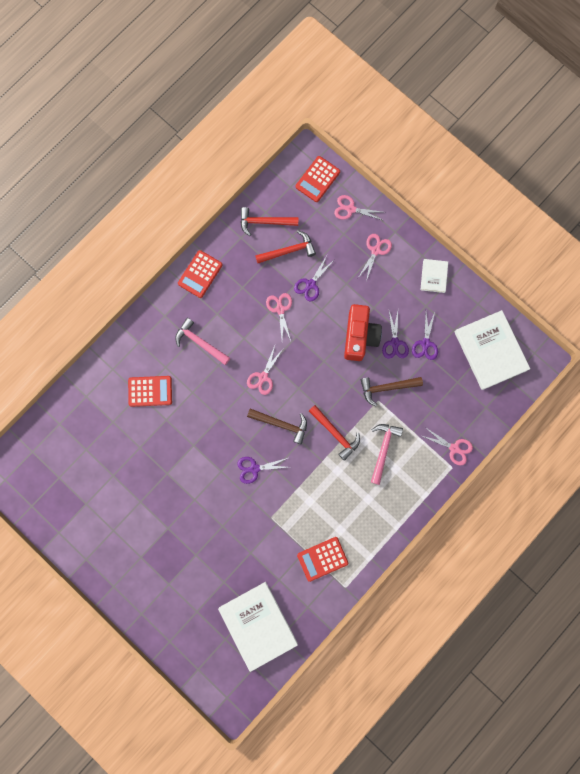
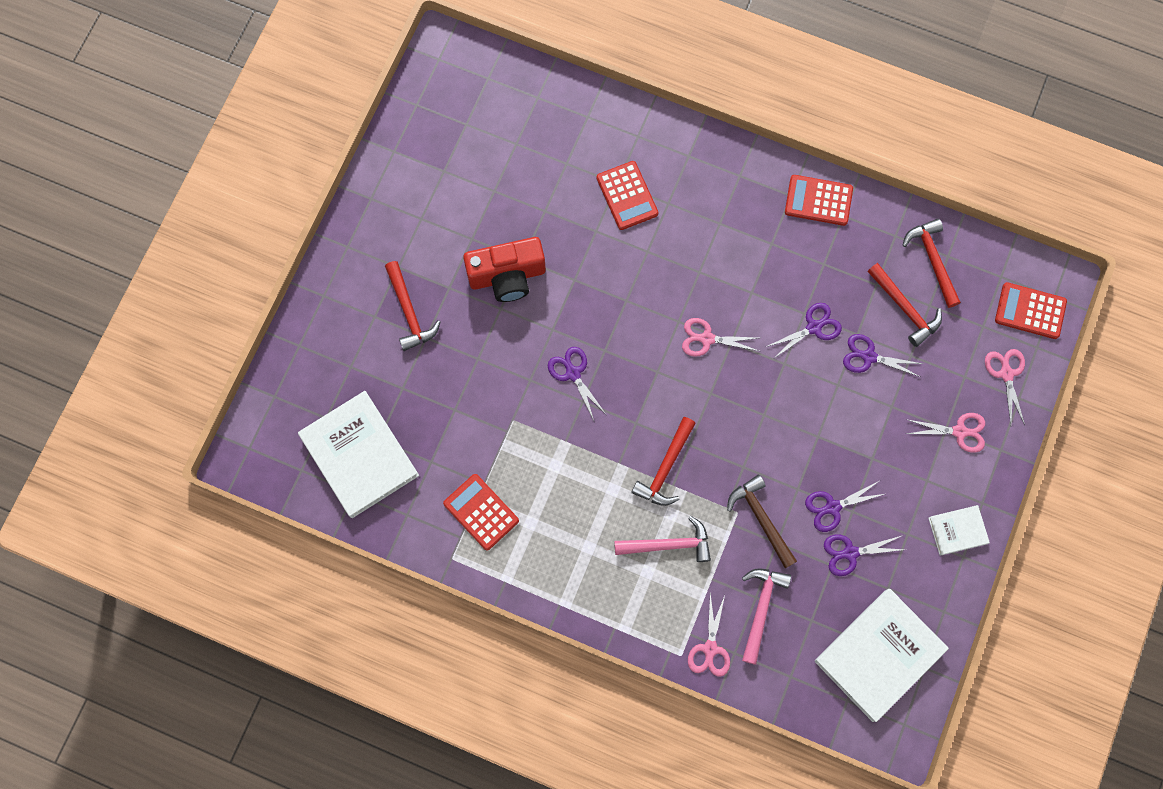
camera: 70 degrees right, 5 degrees down
pink hammer [175,318,230,365] -> pink hammer moved to [742,568,791,665]
white book [218,582,298,672] -> white book turned 75 degrees counterclockwise [298,391,419,518]
brown hammer [247,408,307,444] -> none
pink scissors [266,293,292,341] -> purple scissors [766,303,842,359]
red camera [344,304,382,361] -> red camera moved to [463,237,546,302]
none -> red hammer [385,261,441,351]

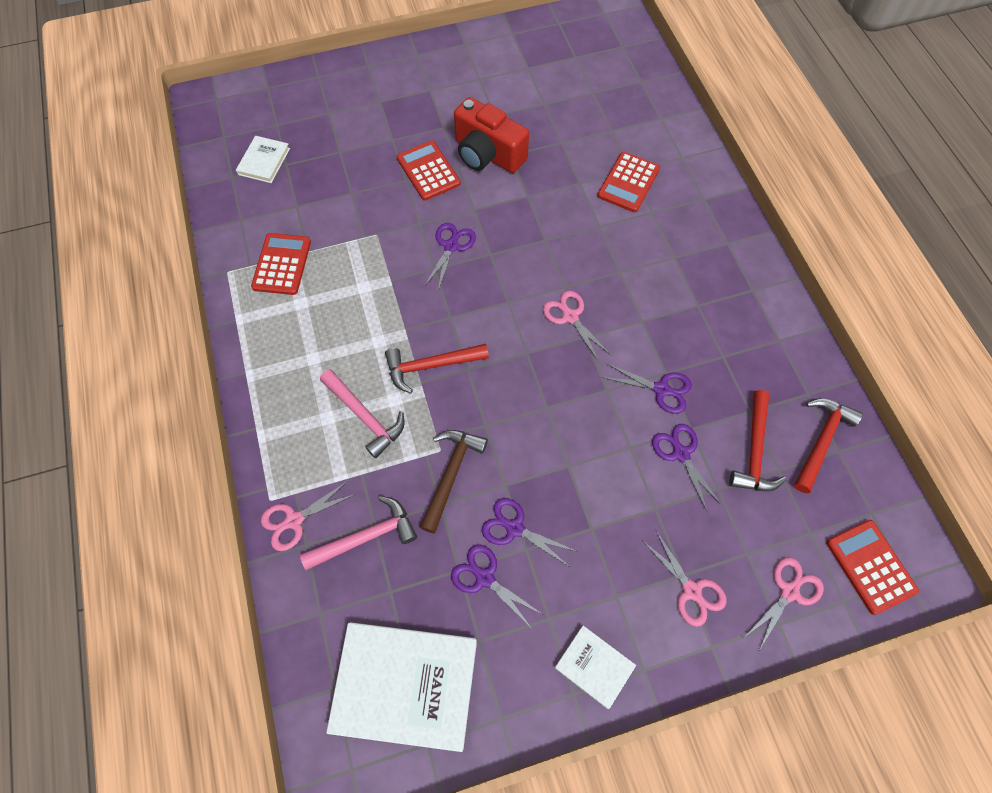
camera: 50 degrees right, 10 degrees down
white book [298,391,419,518] -> white book [236,136,290,183], size x0.49
red hammer [385,261,441,351] -> none
red calculator [785,175,853,226] -> red calculator moved to [397,140,461,201]

